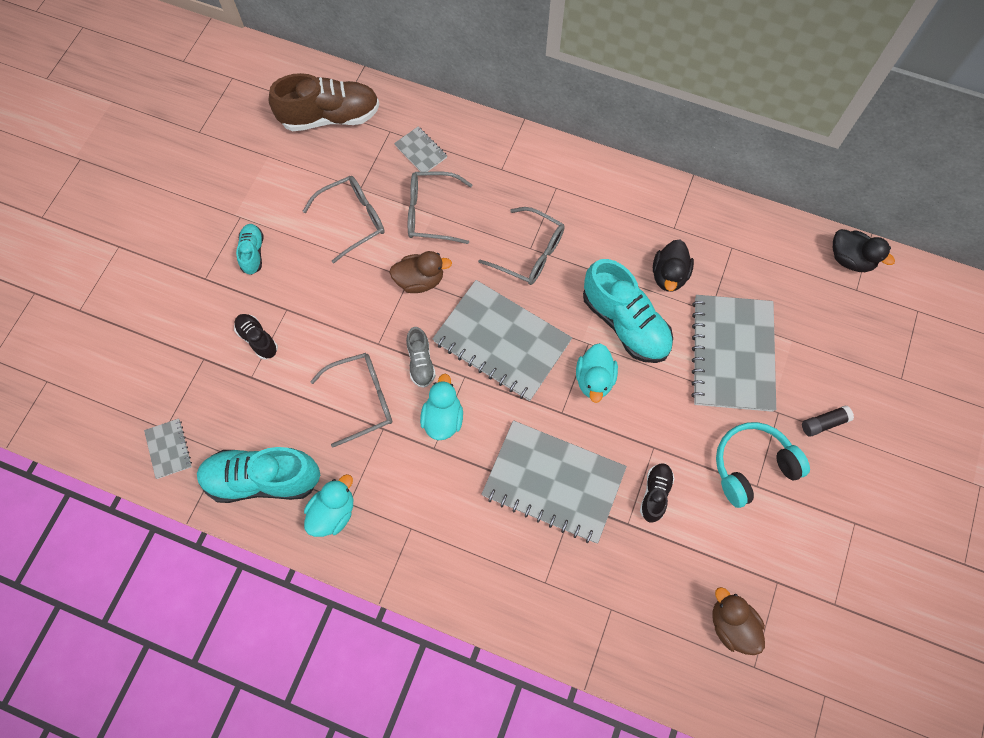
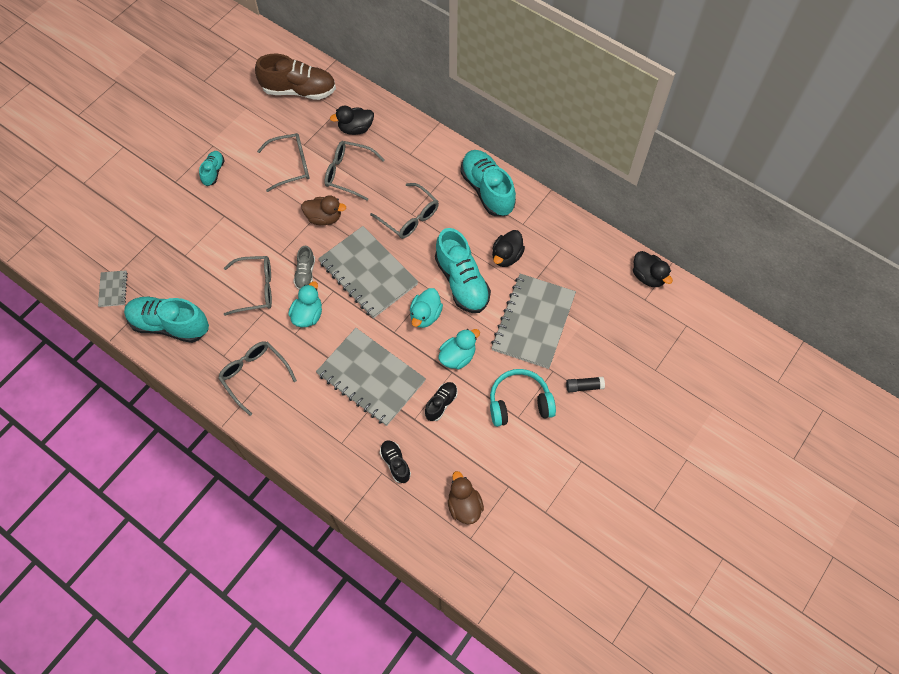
camera: 15 degrees right, 5 degrees down
black shoe [234,314,278,359] -> black shoe moved to [380,440,411,483]
turquoise duck [304,474,353,537] -> turquoise duck moved to [438,329,480,369]
grey notebook [394,127,447,172] -> black duck [330,106,374,135]
none -> grey glasses [218,341,297,416]
none -> turquoise shoe [460,150,516,216]

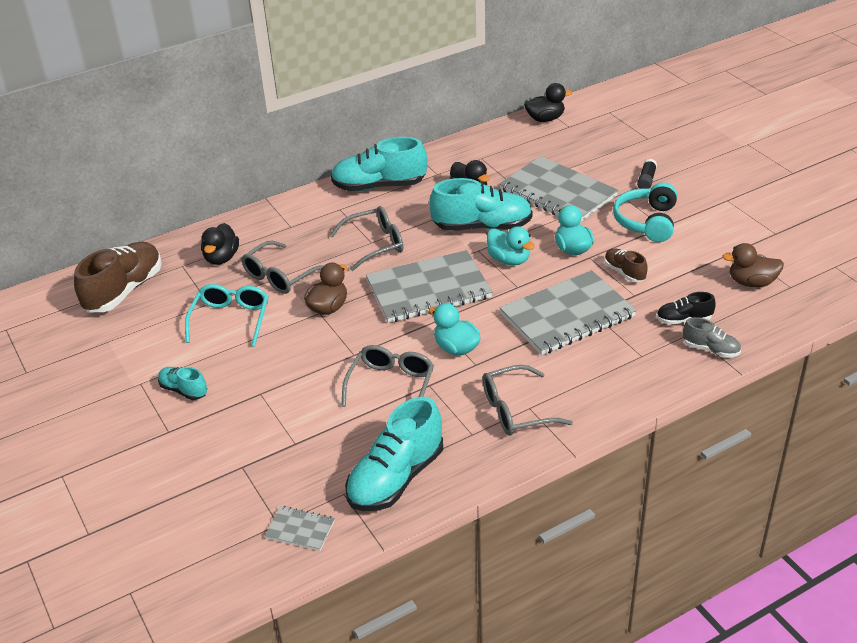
camera: 65 degrees left, 25 degrees down
grey glasses [257,133,309,192] -> turquoise glasses [185,284,269,347]
grey shoe [293,246,315,290] -> grey shoe moved to [683,317,741,358]
black shoe [425,382,458,421] -> brown shoe [604,248,648,282]

